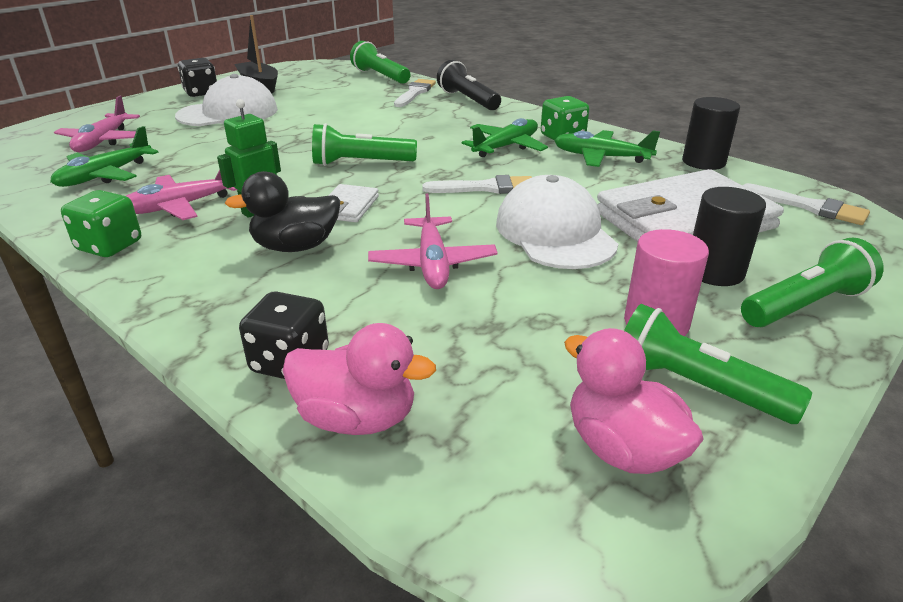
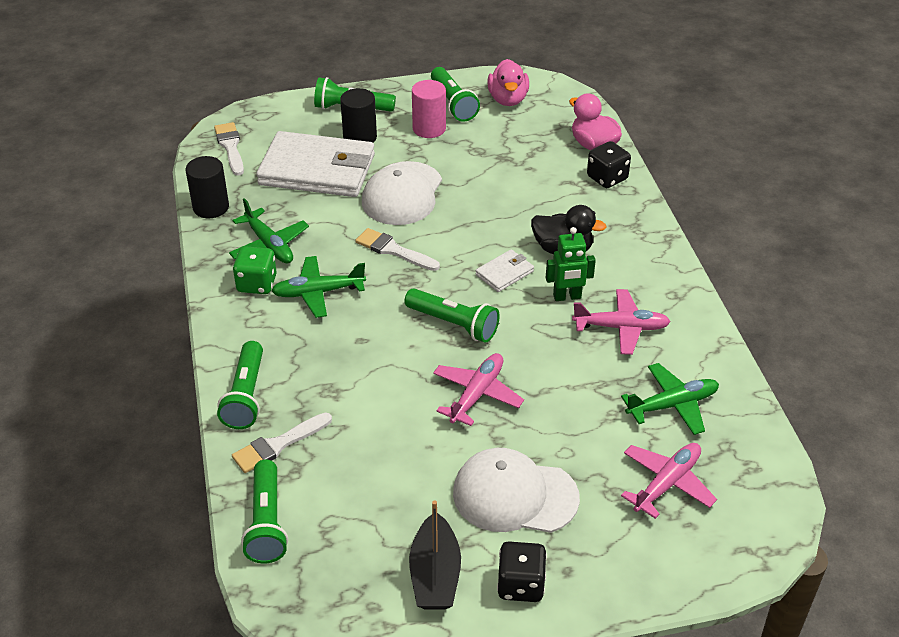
camera: 145 degrees left, 10 degrees up
green dice [61,190,141,257] -> none
pink plane [368,193,498,289] -> pink plane moved to [433,353,524,426]
black flashlight [437,60,501,110] -> green flashlight [217,341,263,429]

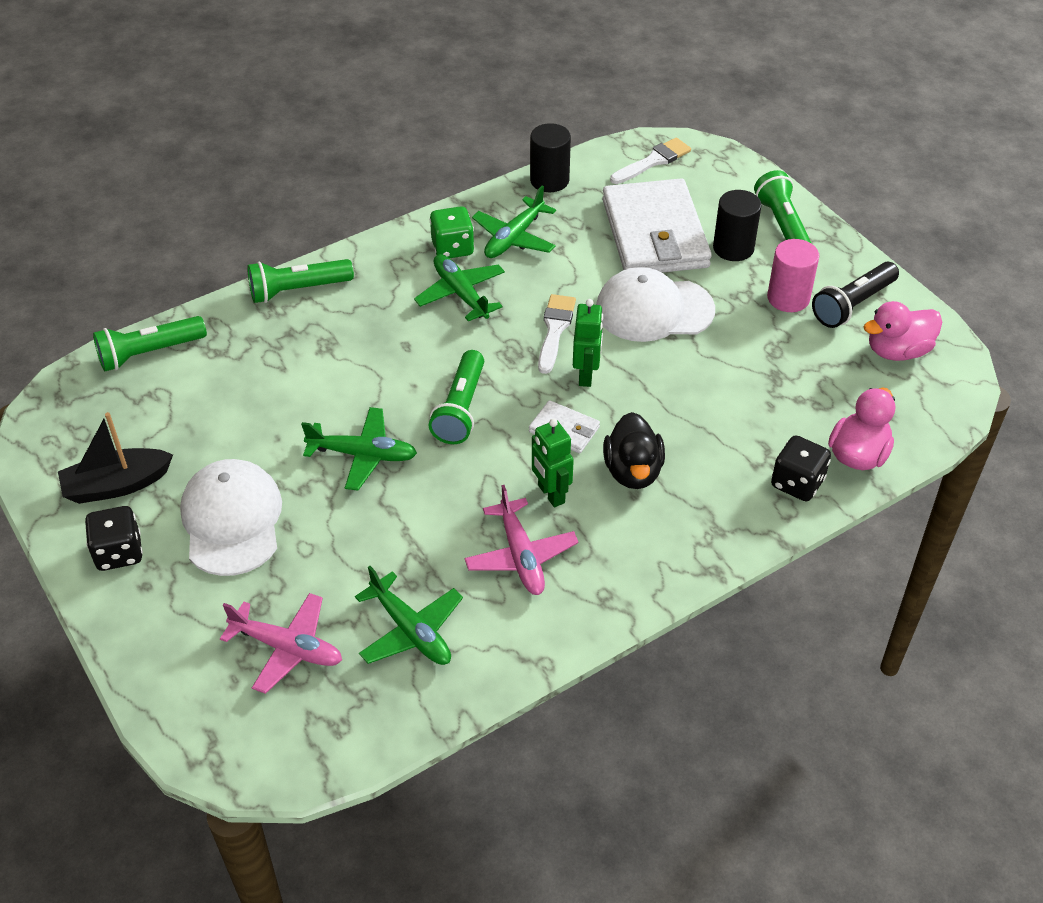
camera: 70 degrees right, 5 degrees up
white brush [232,412,332,473] -> none
green flashlight [431,67,480,122] -> black flashlight [812,262,899,328]
pink plane [433,353,524,426] -> green plane [301,407,417,491]
none -> green robot [573,299,603,387]

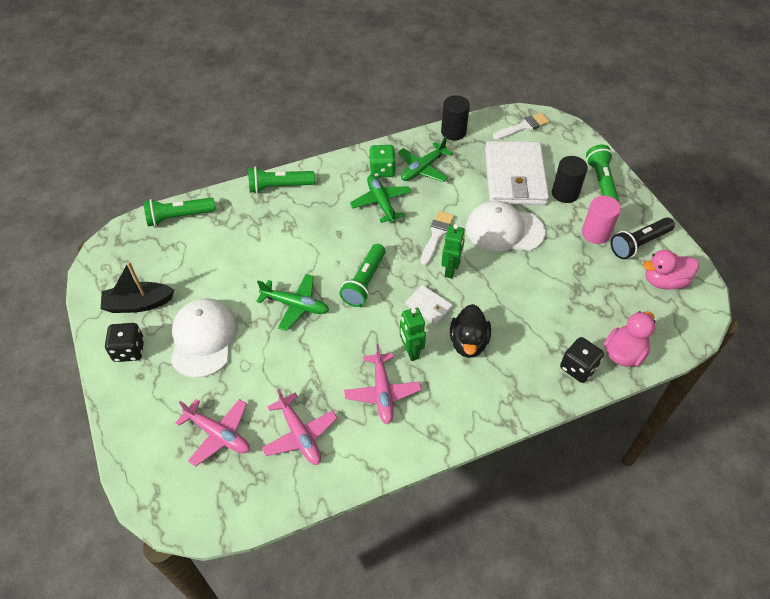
camera: 10 degrees right, 5 degrees up
green plane [355,566,463,665] -> pink plane [261,389,337,465]

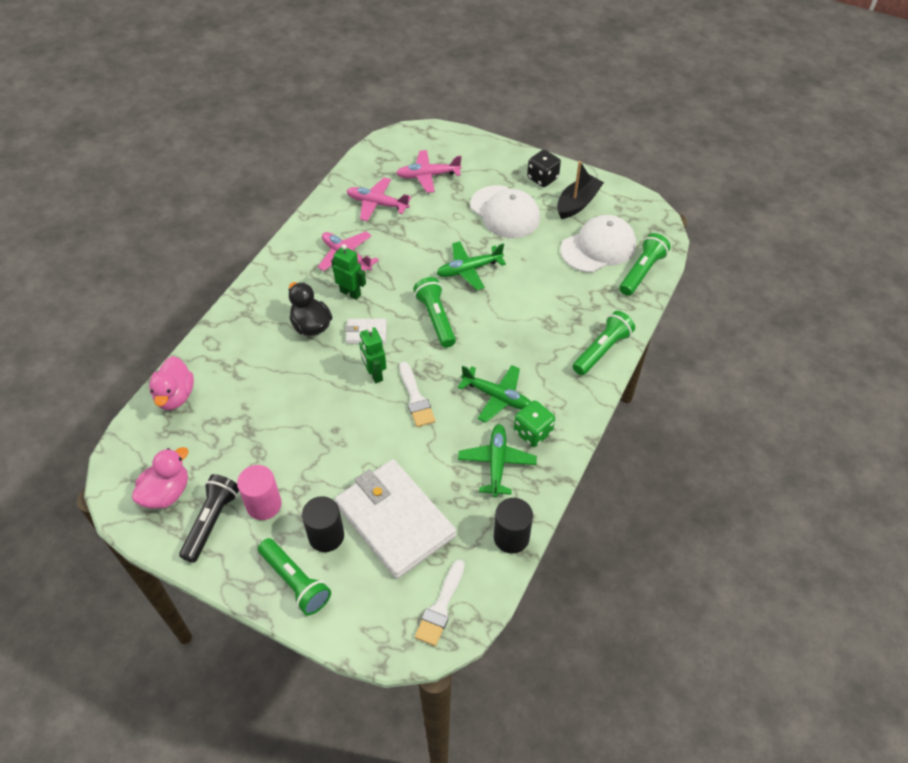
camera: 140 degrees right, 0 degrees up
white cap [466,200,545,252] -> white cap moved to [560,215,636,273]
black dice [560,337,604,383] -> none

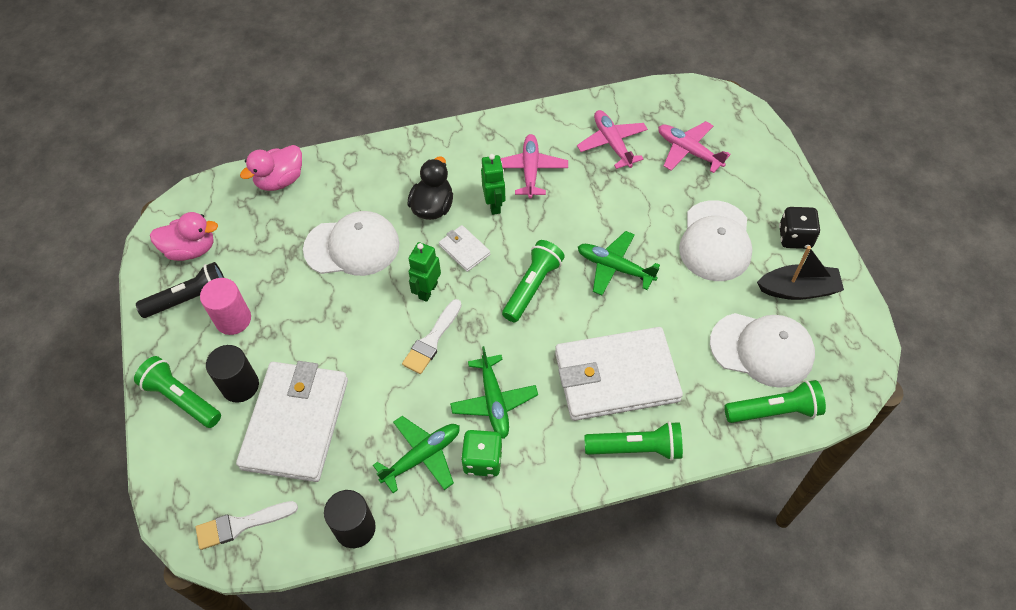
camera: 50 degrees right, 5 degrees up
green flashlight [258,538,331,615] -> green flashlight turned 120 degrees clockwise [134,356,221,428]
none -> white cap [303,211,399,276]
none -> white wallet [555,327,683,421]

